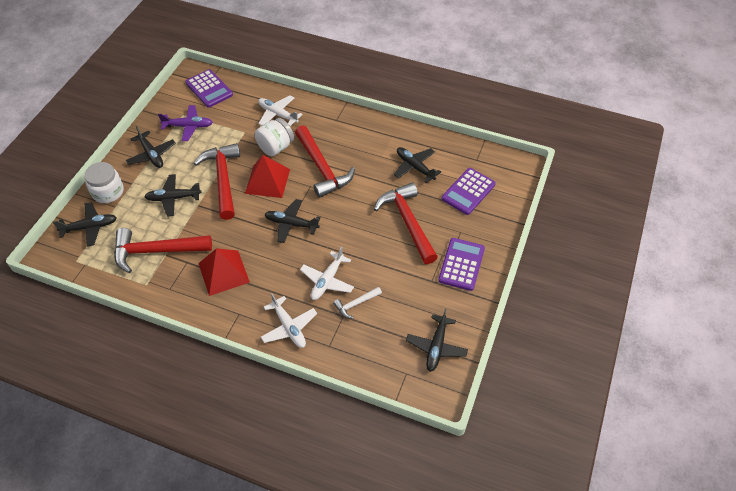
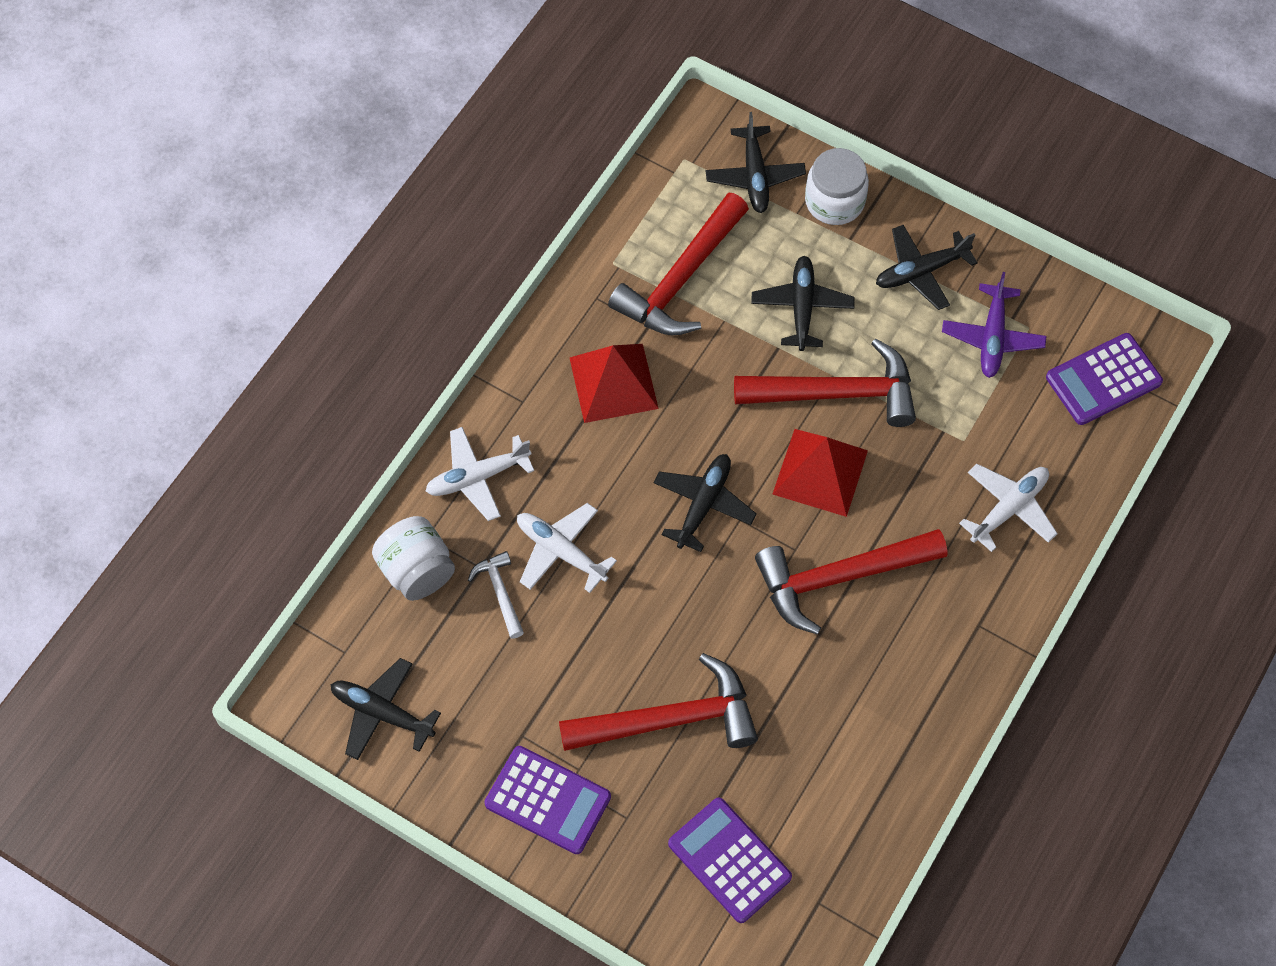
camera: 100 degrees right, 10 degrees up
red hammer [114,228,212,273] -> red hammer turned 150 degrees counterclockwise [608,193,749,335]
white jar [255,118,294,156] -> white jar moved to [372,516,455,601]
black plane [394,147,441,183] -> none

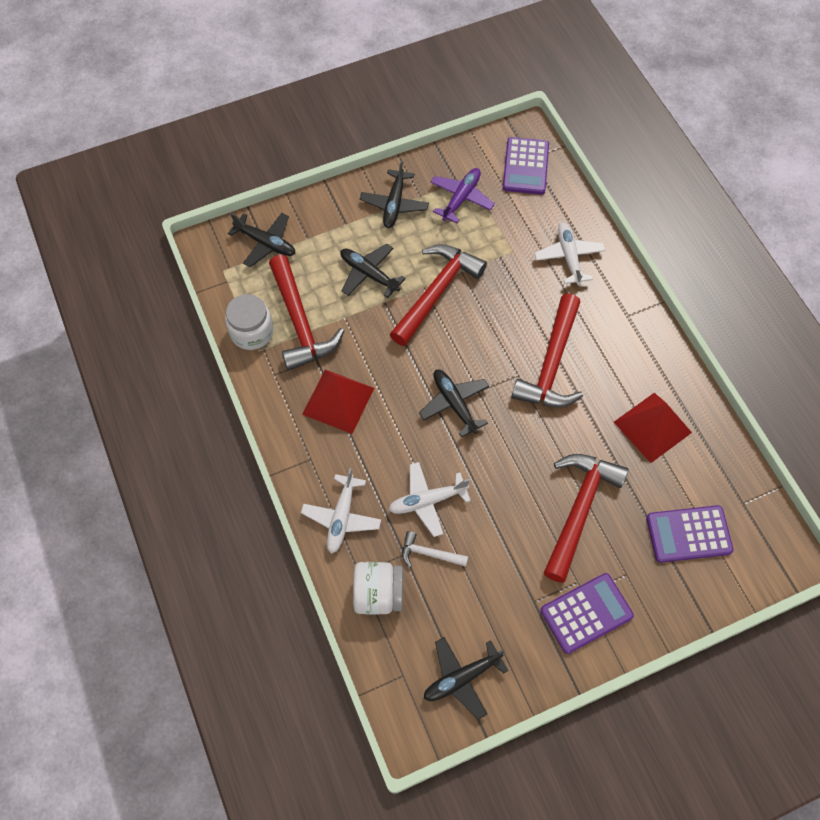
camera: 55 degrees left, 0 degrees up
red pyramid [772,429,868,517] -> red pyramid moved to [614,393,692,463]
white jar [805,148,869,225] -> white jar moved to [225,294,274,350]
purple plane [942,272,1047,378] -> purple plane turned 105 degrees counterclockwise [430,168,495,223]

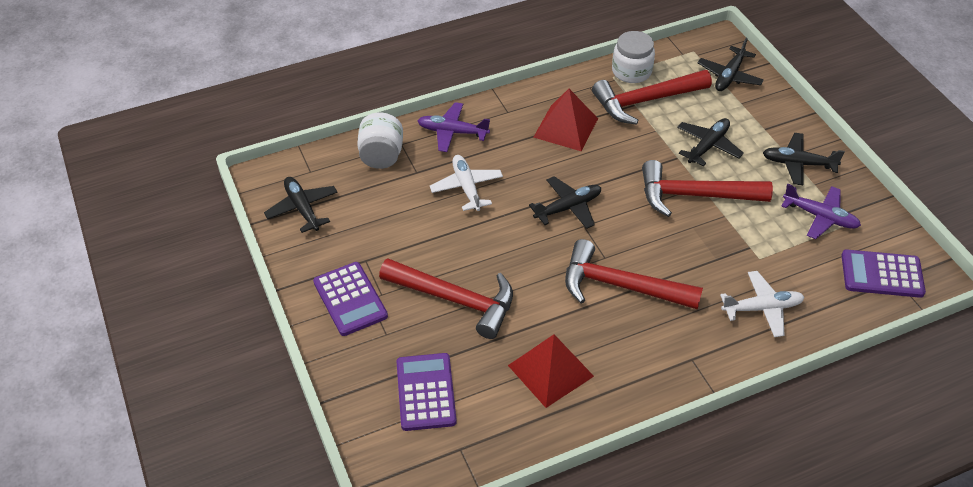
camera: 90 degrees right, 15 degrees down
white plane [301,468,381,554] -> purple plane [417,102,490,152]
red hammer [390,244,487,346] -> red hammer turned 150 degrees clockwise [642,160,773,217]
white hammer [402,531,468,567] -> none

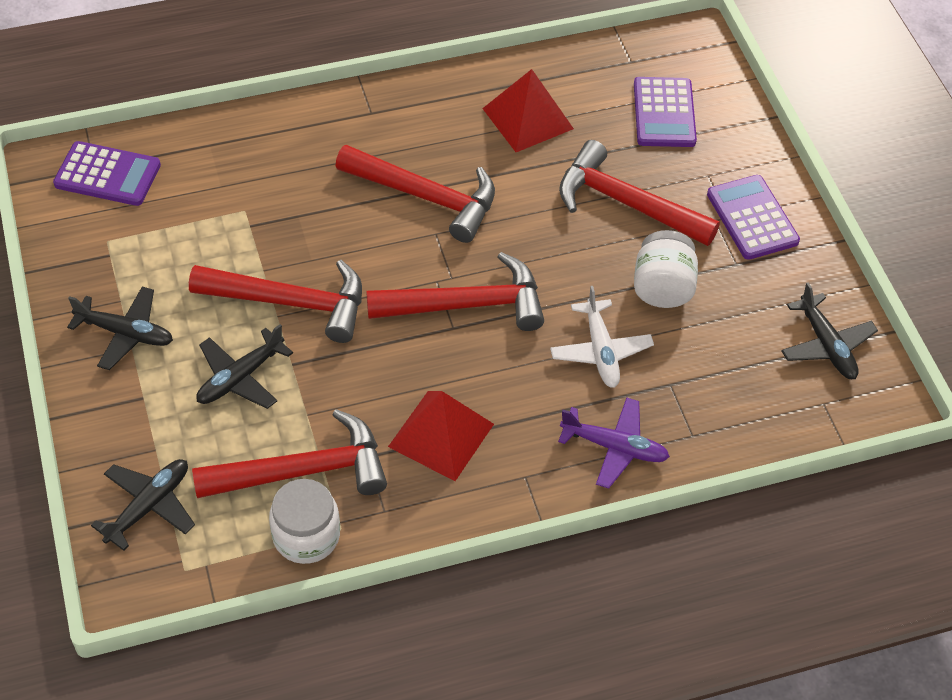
camera: 175 degrees left, 5 degrees up
white jar [357,113,403,169] -> white jar moved to [634,230,698,308]
black plane [529,176,601,229] -> red hammer [366,252,544,331]
white plane [720,271,804,337] -> none
purple plane [782,184,861,239] -> none

